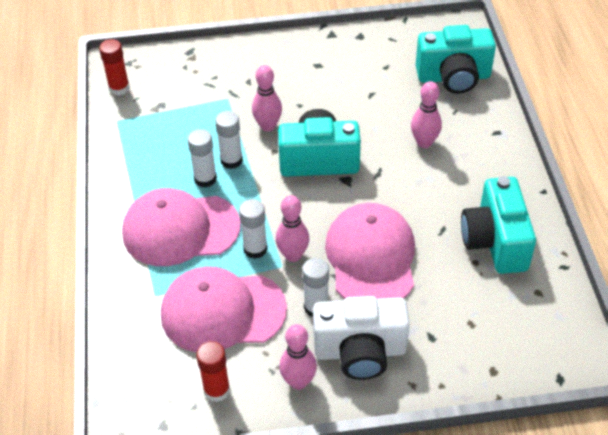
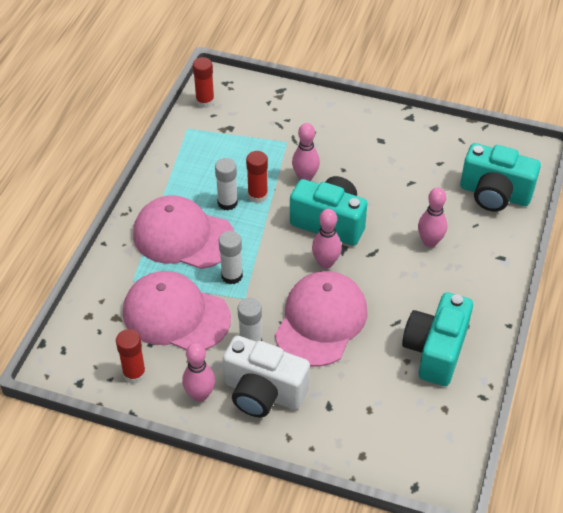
camera: 25 degrees right, 0 degrees up
white glue stick [215,111,243,169] -> red glue stick [246,151,268,203]
pink bowling pin [276,195,309,262] -> pink bowling pin moved to [312,209,342,269]

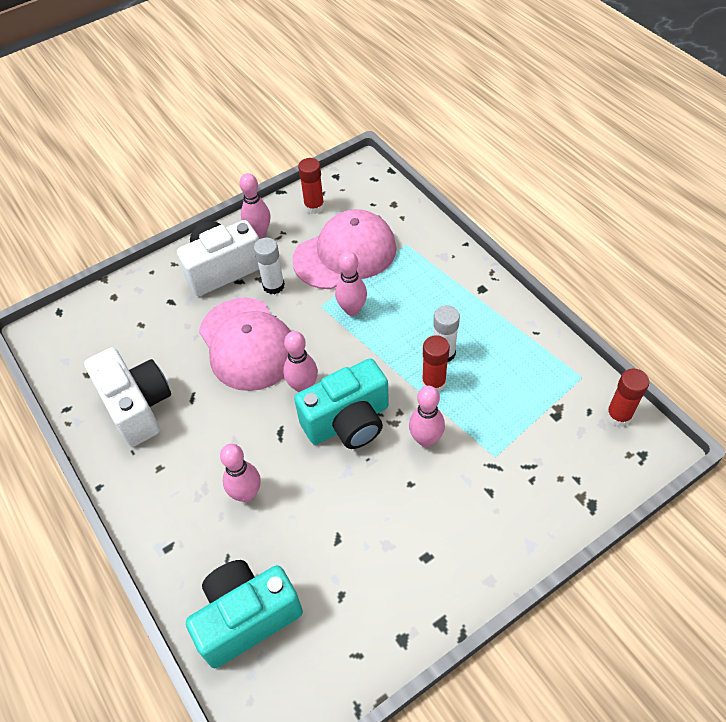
camera: 130 degrees right, 5 degrees up
pink cap [133,195,234,269] -> none
white glue stick [219,231,243,284] -> pink bowling pin [335,251,367,316]
turquoise camera [402,292,473,386] -> white camera [84,347,171,447]

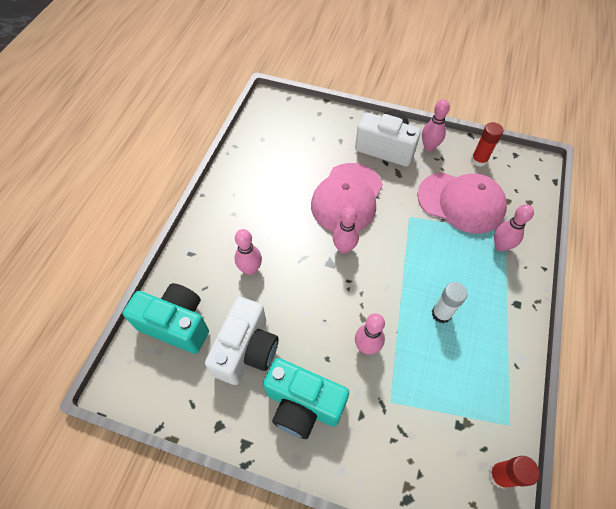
camera: 50 degrees right, 5 degrees up
white camera [84,347,171,447] -> white camera moved to [205,297,279,385]
white glue stick [254,238,285,294] -> none
turquoise camera [294,359,389,449] -> turquoise camera moved to [263,358,349,439]
pink bowling pin [335,251,367,316] -> pink bowling pin moved to [494,204,534,252]
red glue stick [422,335,450,392] -> none

